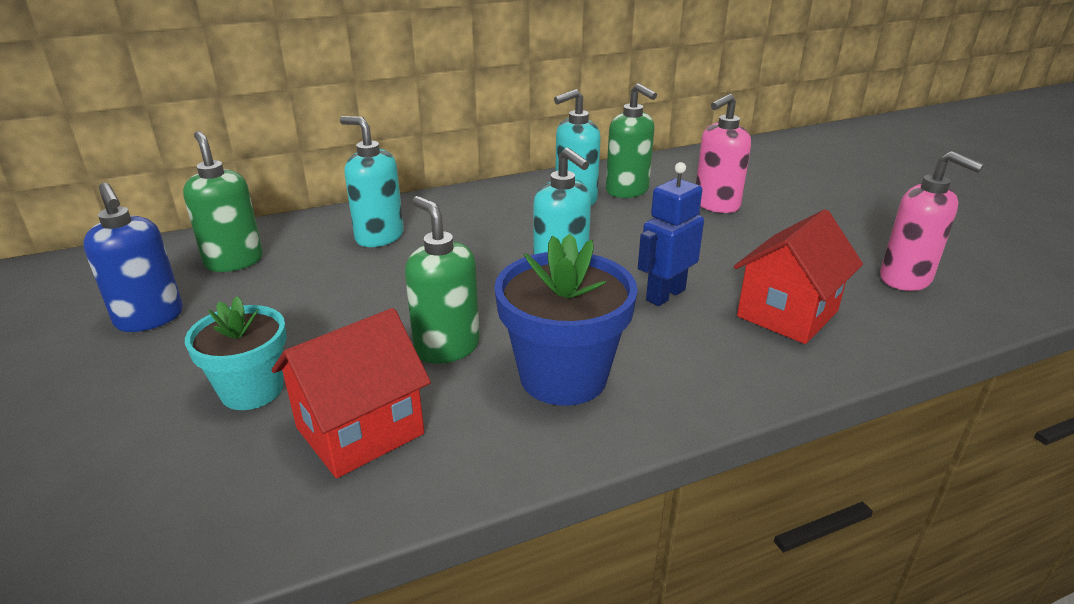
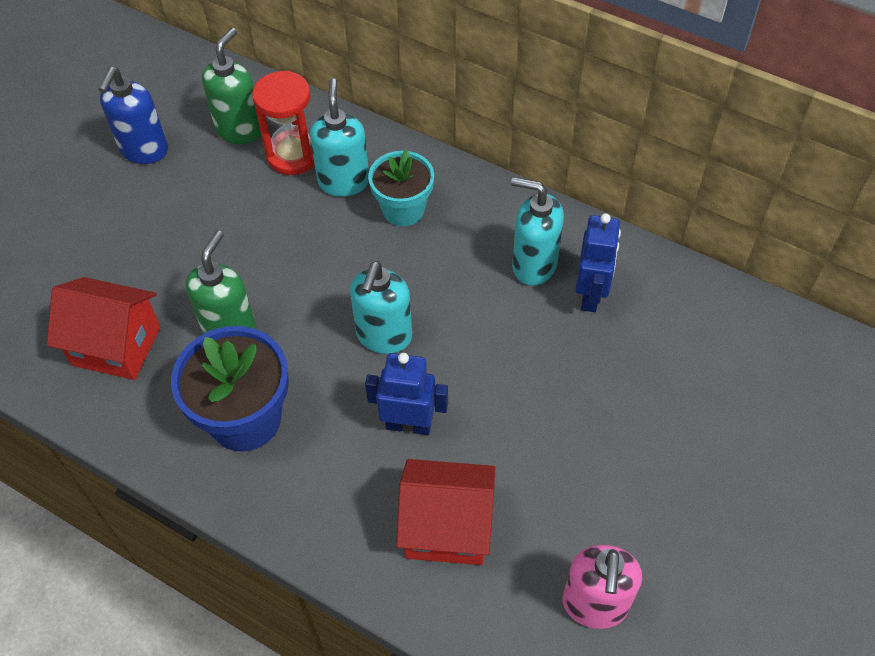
camera: 55 degrees right, 25 degrees up
turquoise flower pot [185,296,287,410] -> turquoise flower pot moved to [368,150,434,226]
green soap dispenser [606,83,657,198] -> blue robot [575,213,621,312]
pink soap dispenser [696,94,751,213] -> none
none -> red hourglass [252,70,315,175]

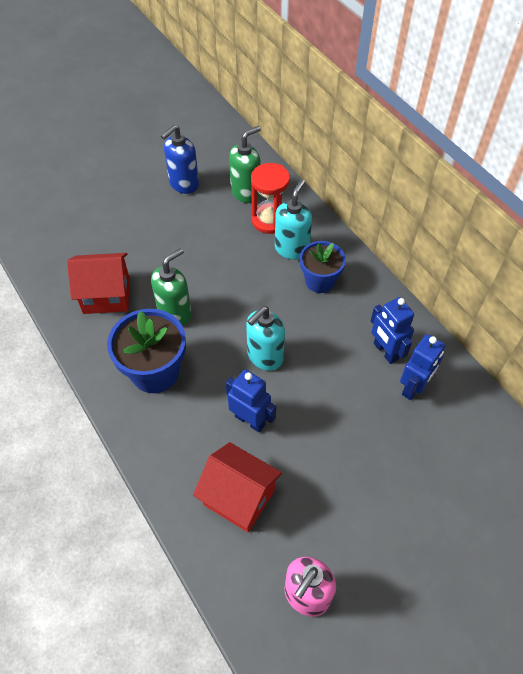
camera: 25 degrees right, 0 degrees up
red house [47,277,160,380] -> red house turned 45 degrees counterclockwise [67,253,130,314]
turquoise flower pot [368,150,434,226] -> blue flower pot [300,241,346,293]
turquoise soap dispenser [511,177,564,286] -> blue robot [371,297,414,364]

